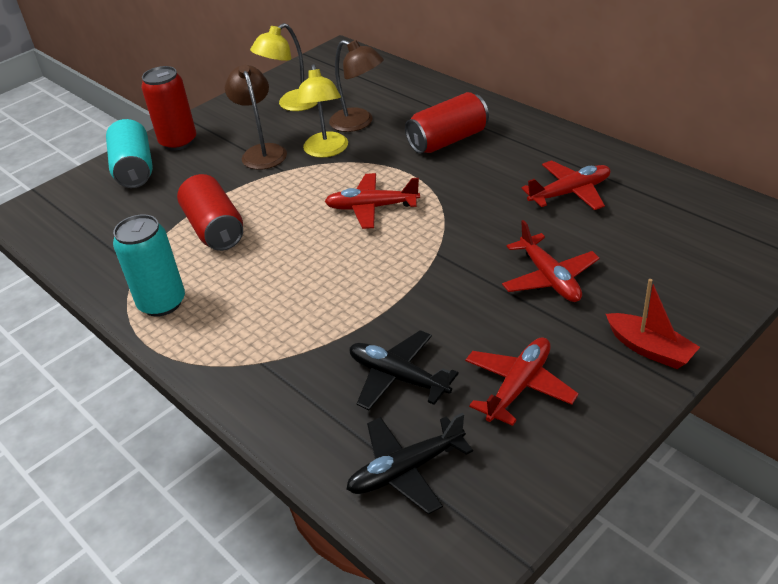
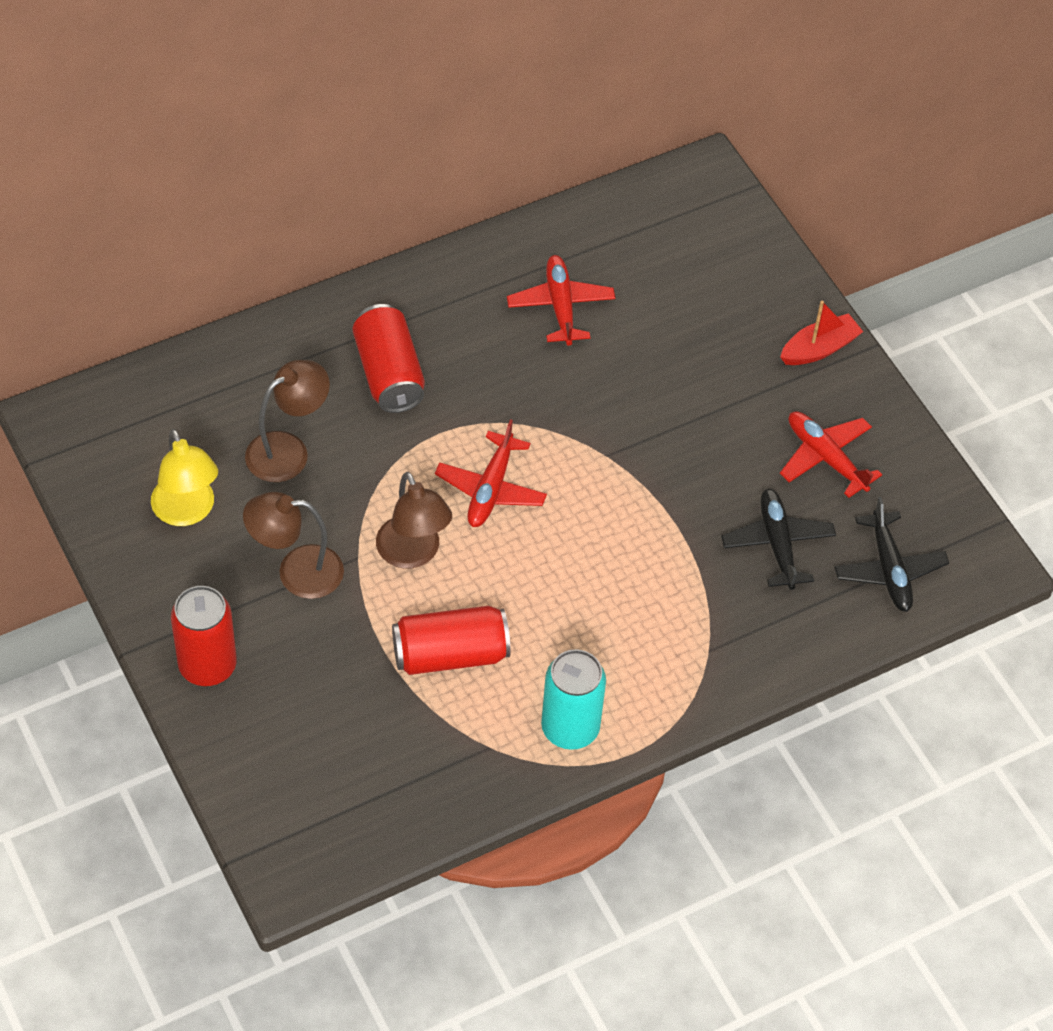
camera: 80 degrees left, 15 degrees up
turquoise can [106,119,153,188] -> none
yellow lamp [296,64,348,158] -> none
black plane [350,330,459,410] -> black plane turned 120 degrees clockwise [721,488,836,590]
red plane [502,220,600,302] -> none
none -> brown lamp [376,472,452,568]

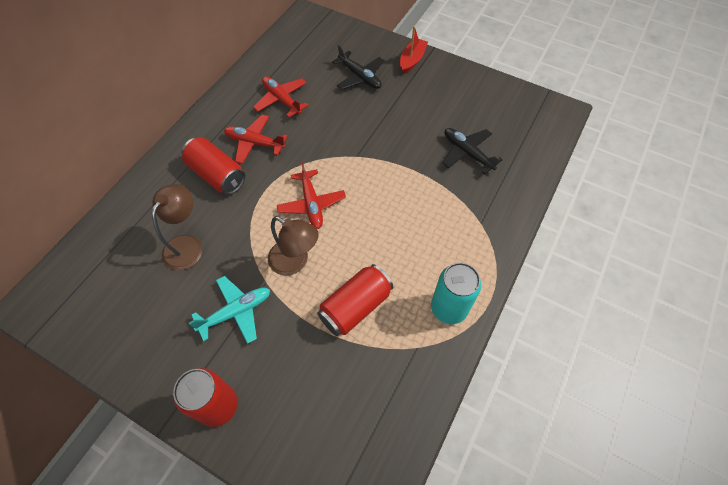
camera: 30 degrees left, 5 degrees up
yellow lamp [151,429,218,526] -> none
brown lamp [243,492,344,599] -> turquoise plane [189,276,270,344]
red plane [780,411,882,498] -> red plane moved to [224,115,288,164]
black plane [834,497,949,612] -> black plane moved to [332,45,384,90]

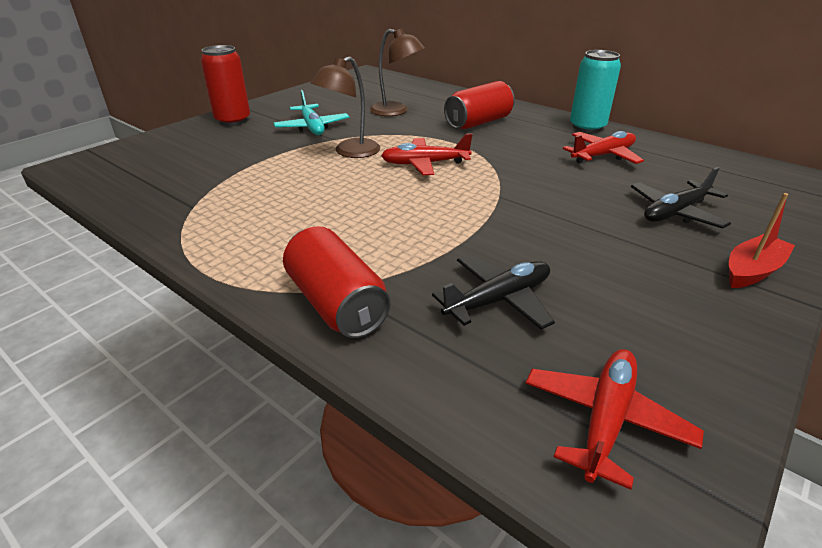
camera: 100 degrees right, 25 degrees down
red plane [224,115,288,164] -> red plane moved to [526,349,704,490]
red can [317,264,393,336] -> red can moved to [283,226,390,338]
red boat [400,26,428,74] -> red boat turned 75 degrees counterclockwise [729,193,795,288]
turquoise can [431,262,481,324] -> turquoise can moved to [570,50,621,133]

